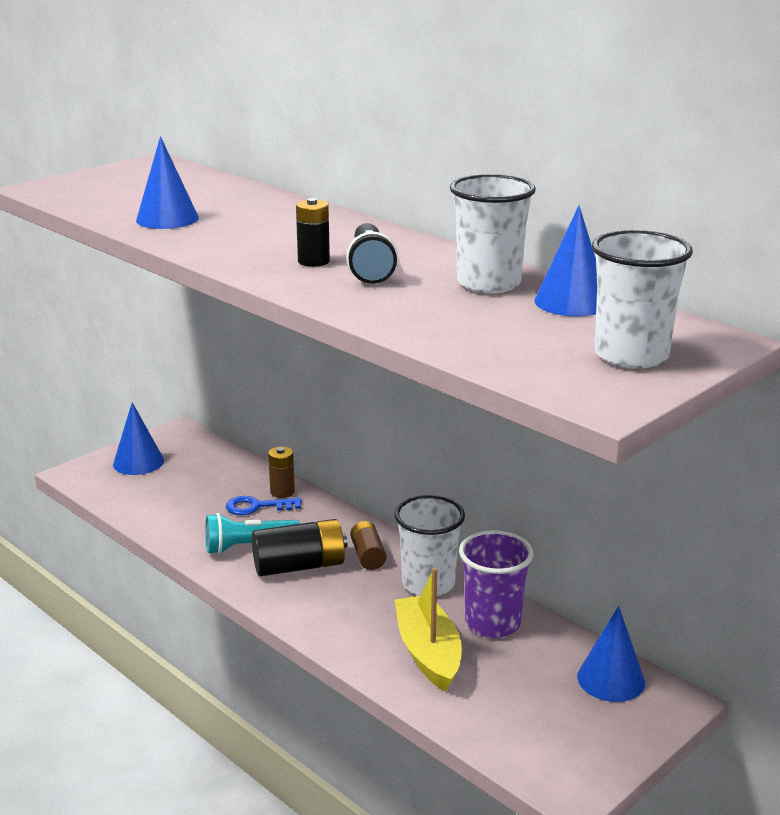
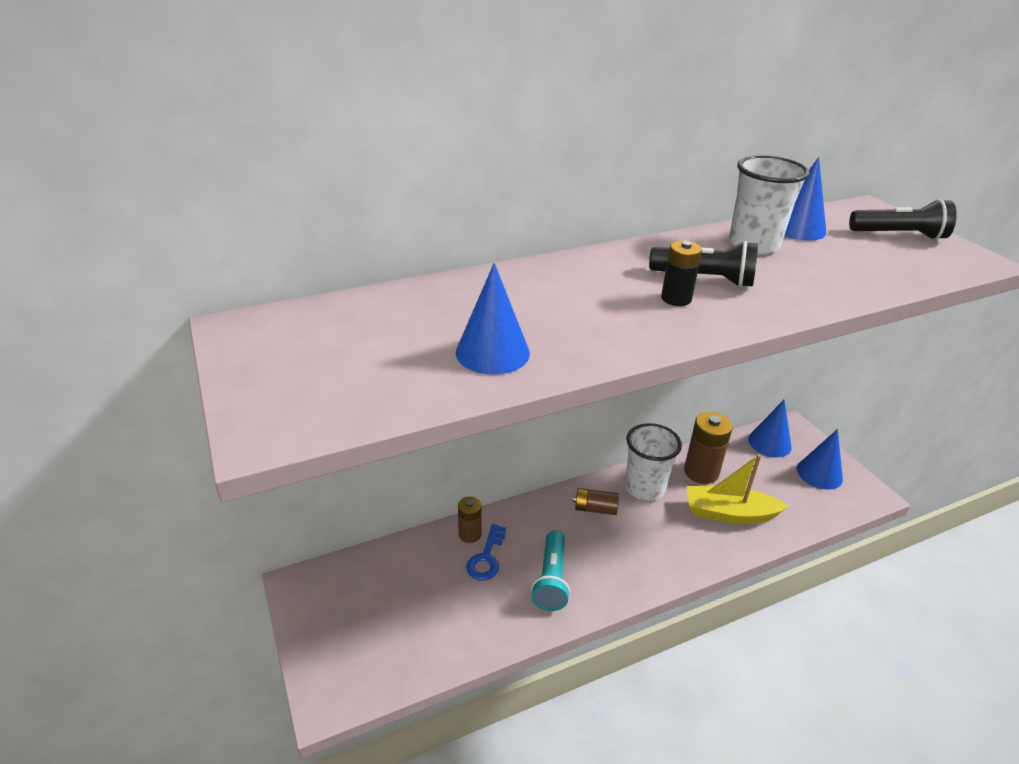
camera: 70 degrees left, 10 degrees up
blue cone [113,402,164,475] -> blue cone moved to [797,429,843,490]
black battery [252,519,348,577] -> none
purple cup [459,530,534,638] -> brown battery [684,412,733,484]
white cup [592,230,693,369] -> black flashlight [849,199,957,240]

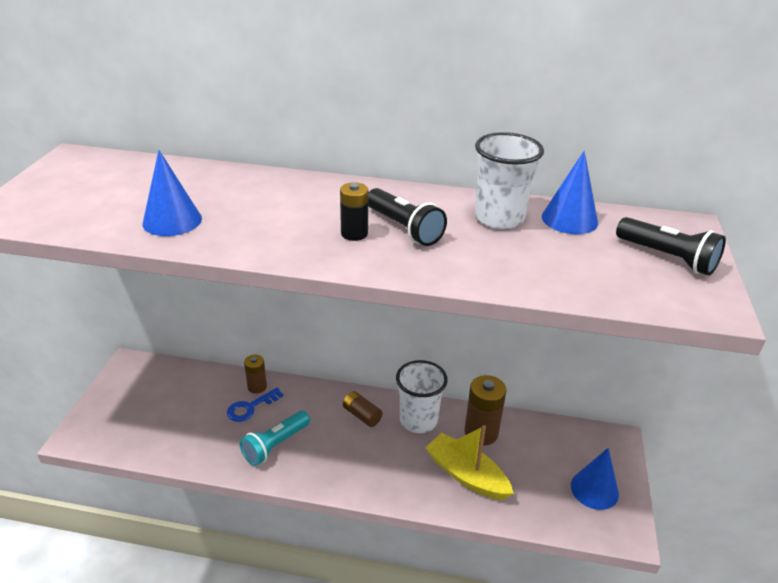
camera: 35 degrees right, 0 degrees up
blue cone [748,399,792,457] -> none

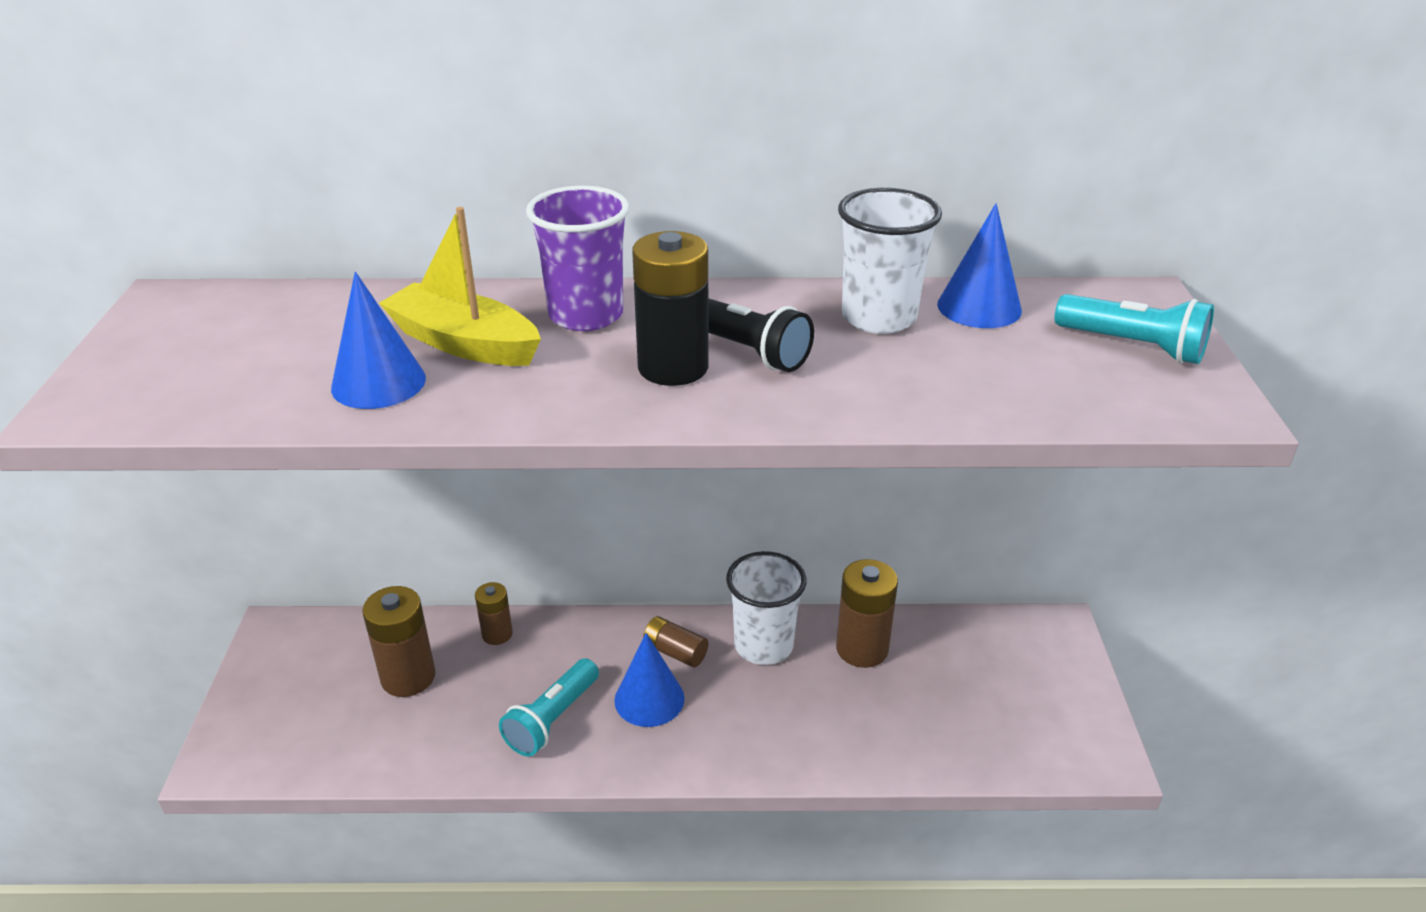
camera: 10 degrees left, 0 degrees up
blue key [227,387,283,422] -> none
black battery [340,182,368,241] -> black battery [632,231,709,386], size x1.68
yellow boat [425,425,514,500] -> yellow boat moved to [379,207,541,366]
blue cone [571,448,619,510] -> blue cone moved to [614,633,685,727]
black flashlight [616,217,726,276] -> turquoise flashlight [1054,294,1214,364]
none -> brown battery [362,586,436,697]
none -> purple cup [526,186,629,331]

